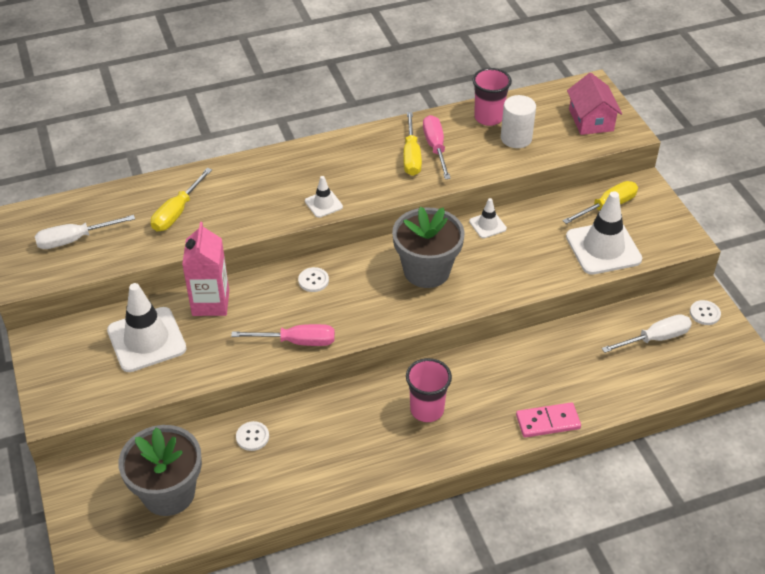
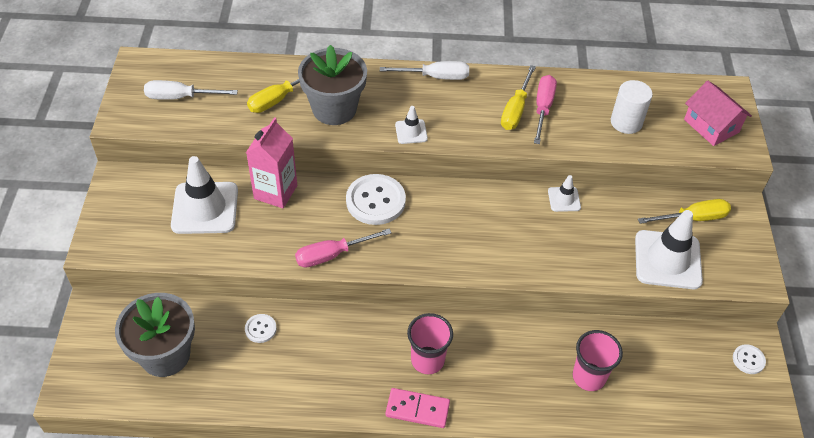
camera: 20 degrees right, 5 degrees up
pink screwdriver [231,324,335,346] -> pink screwdriver turned 135 degrees clockwise [295,228,391,268]
white button [298,267,329,292] -> white button [346,174,406,225], size x2.01
grey flower pot [392,207,465,288] -> grey flower pot moved to [298,45,367,125]
pink cup [473,68,512,126] -> pink cup moved to [573,330,623,391]
pink domino [516,402,581,438] -> pink domino moved to [385,388,450,428]
pink house [567,73,622,135] -> pink house turned 45 degrees counterclockwise [684,80,752,146]
white screwdriver [601,314,692,353] -> white screwdriver moved to [380,61,469,80]

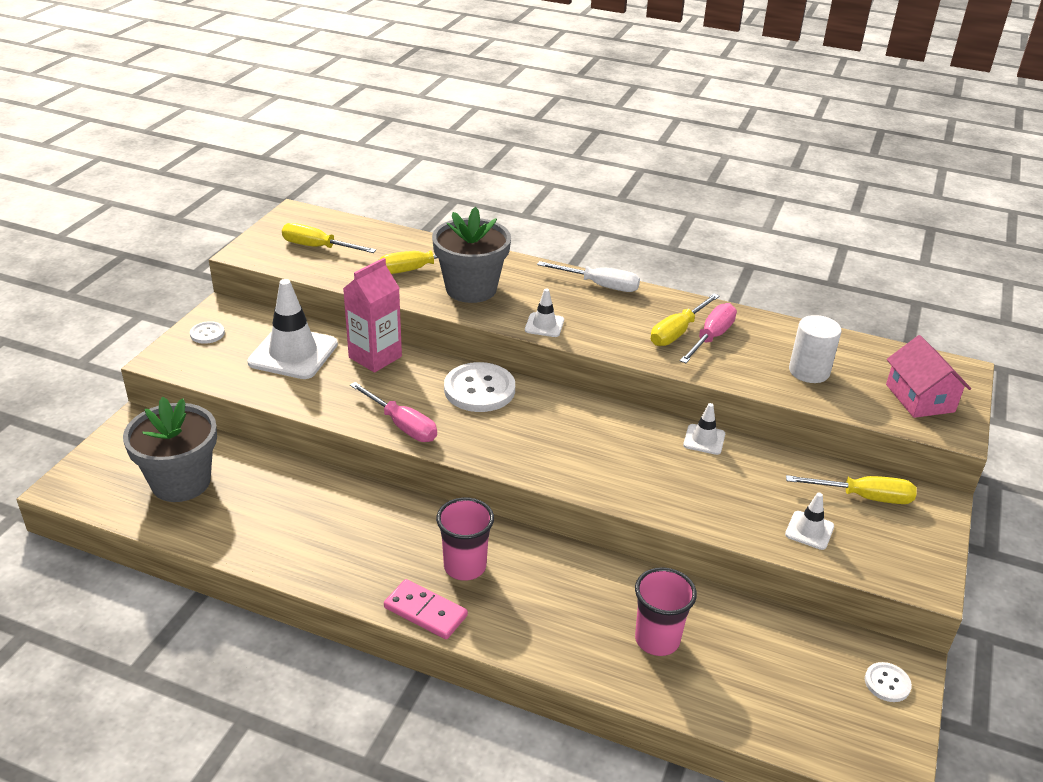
camera: 20 degrees right, 15 degrees down
white screwdriver [144,80,238,100] -> yellow screwdriver [282,223,376,253]
white button [245,314,277,343] -> white button moved to [190,321,225,344]
pink screwdriver [295,228,391,268] -> pink screwdriver turned 135 degrees counterclockwise [350,382,437,442]
white traffic cone [635,210,703,289] -> white traffic cone [785,493,834,550], size x0.49

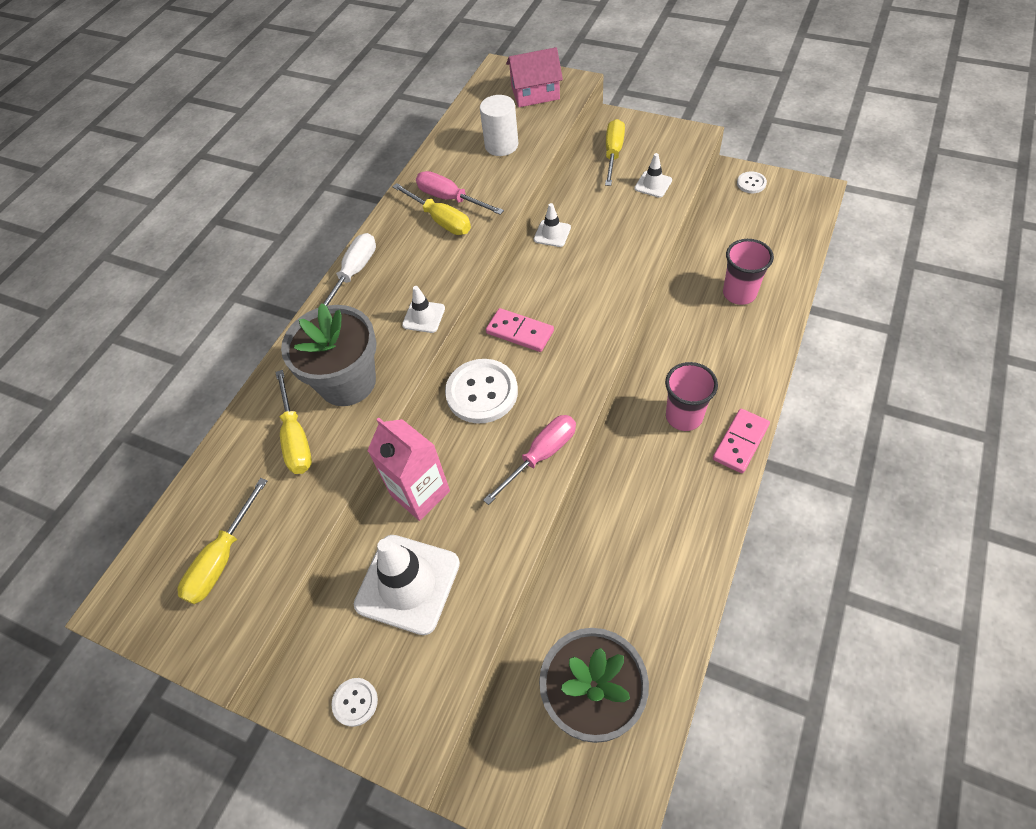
camera: 80 degrees left, 20 degrees up
none -> pink domino [486,308,554,352]

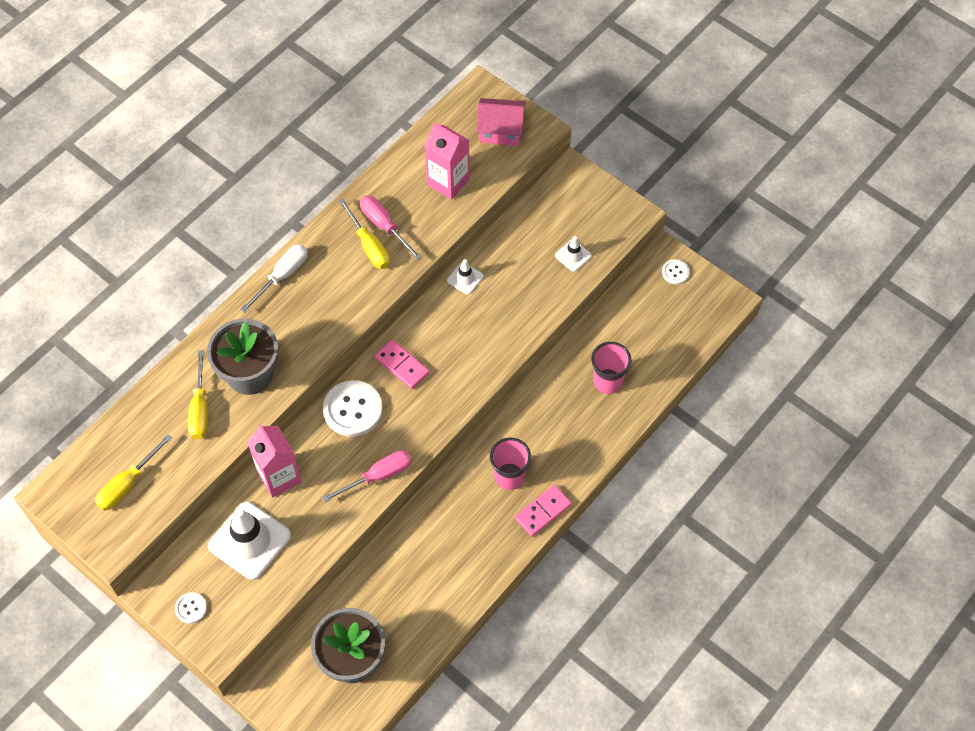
camera: 10 degrees right, 5 degrees up
white traffic cone [402,286,445,333] -> none
white cylinder [480,95,518,156] -> pink carton [424,122,470,200]
yellow screwdriver [605,119,625,186] -> none

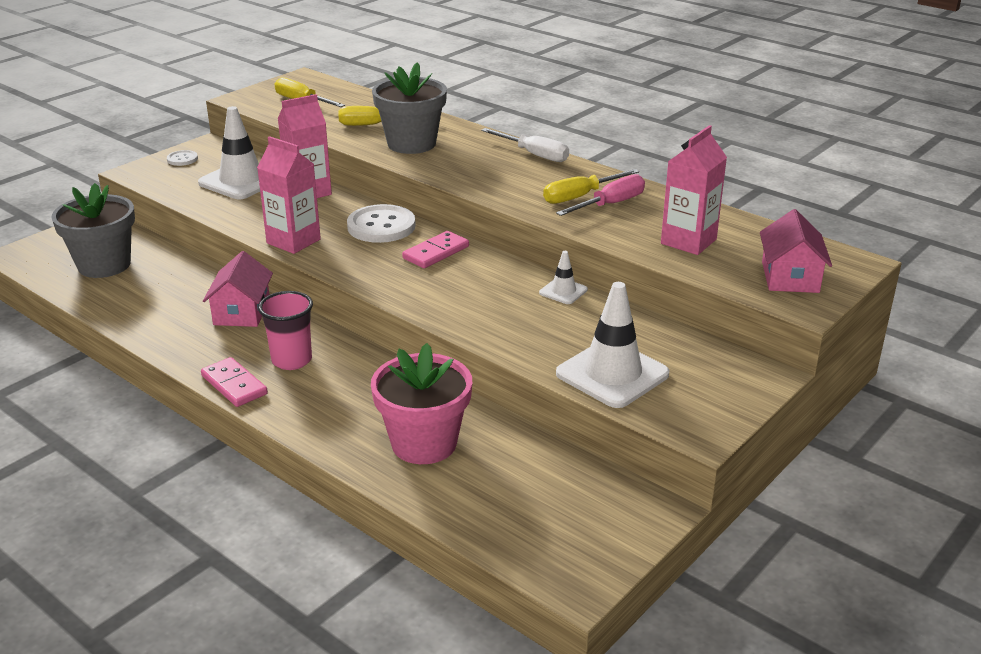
camera: 90 degrees right, 30 degrees down
pink screwdriver [322,450,412,503] -> pink carton [257,136,321,254]
white traffic cone [555,236,592,272] -> white traffic cone [556,282,670,408], size x2.04
pink cup [591,342,631,394] -> pink flower pot [371,343,472,464]
white button [662,259,690,284] -> none
none -> pink house [203,251,273,327]

